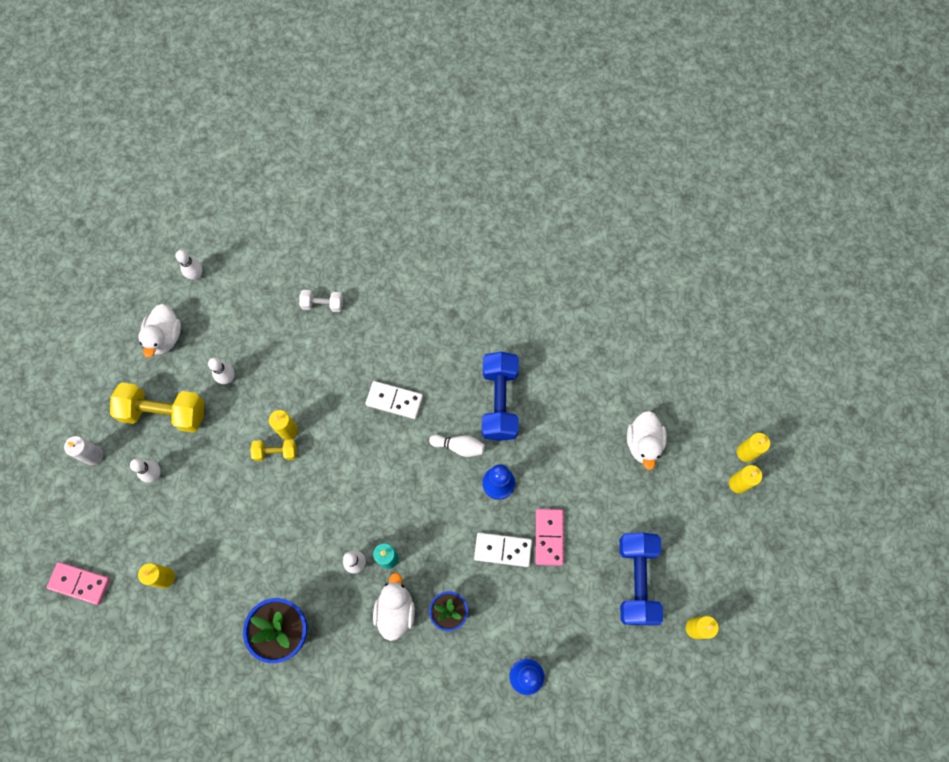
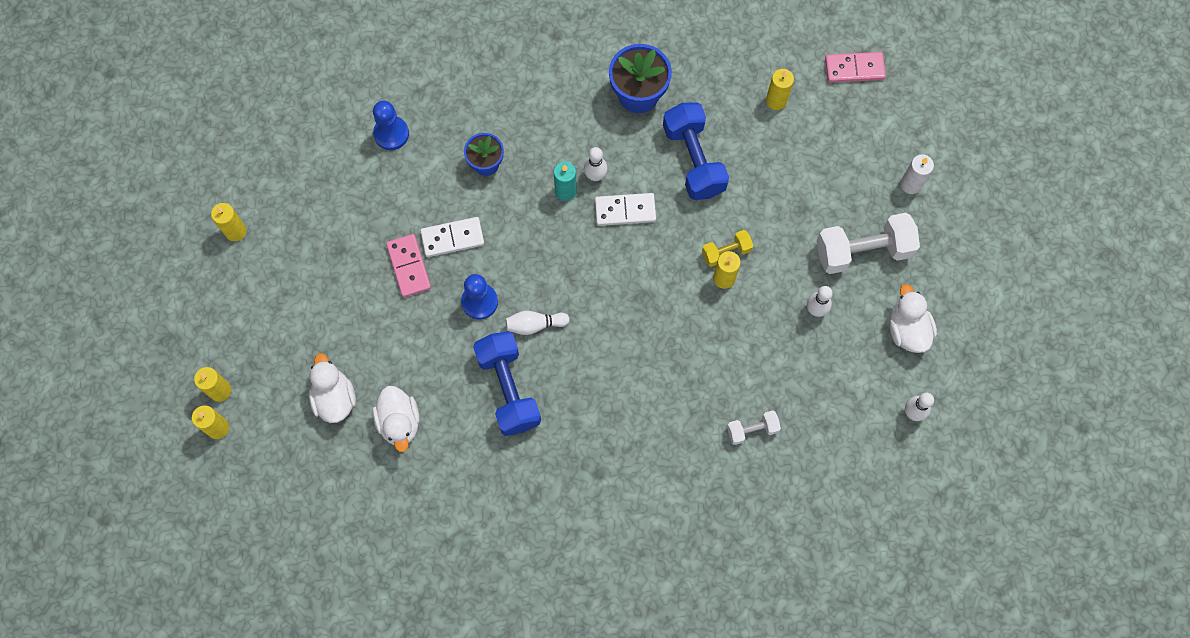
camera: 160 degrees right, 0 degrees up
yellow dumbbell [110,382,204,433] -> white dumbbell [817,213,920,274]
white bowling pin [130,458,161,482] -> none
white domino [365,381,423,419] -> white domino moved to [595,193,656,226]
white duck [373,572,415,641] -> white duck moved to [372,386,420,452]
blue dumbbell [619,533,663,625] -> blue dumbbell moved to [663,102,729,200]

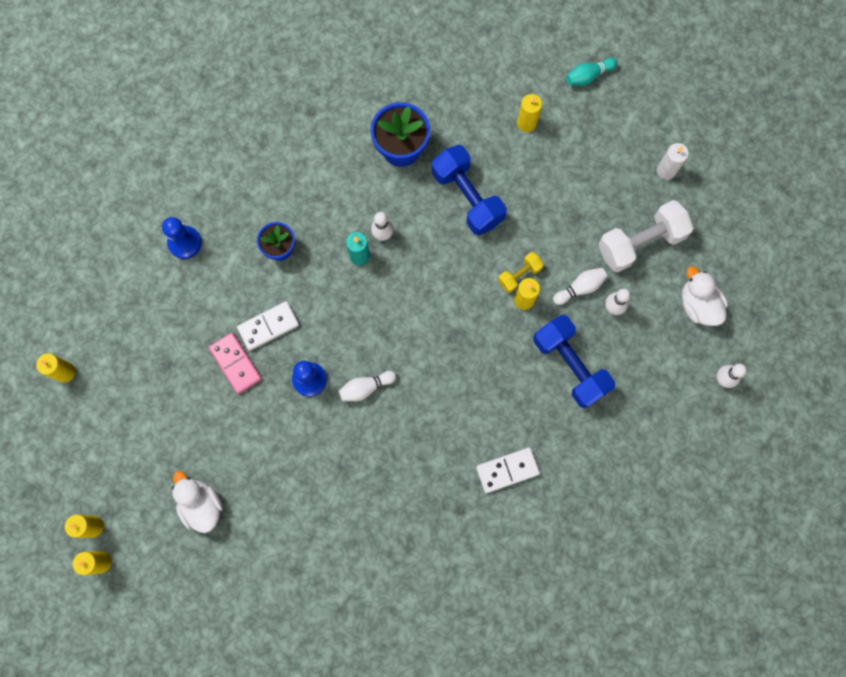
camera: 15 degrees left, 5 degrees up
white duck [372,386,420,452] -> none
blue dumbbell [473,331,541,436] -> blue dumbbell moved to [533,314,615,408]
white domino [595,193,656,226] -> white domino moved to [476,447,540,493]
white dumbbell [727,410,781,445] -> none
pink domino [825,52,886,83] -> turquoise bowling pin [566,58,617,86]
none -> white bowling pin [553,268,608,305]

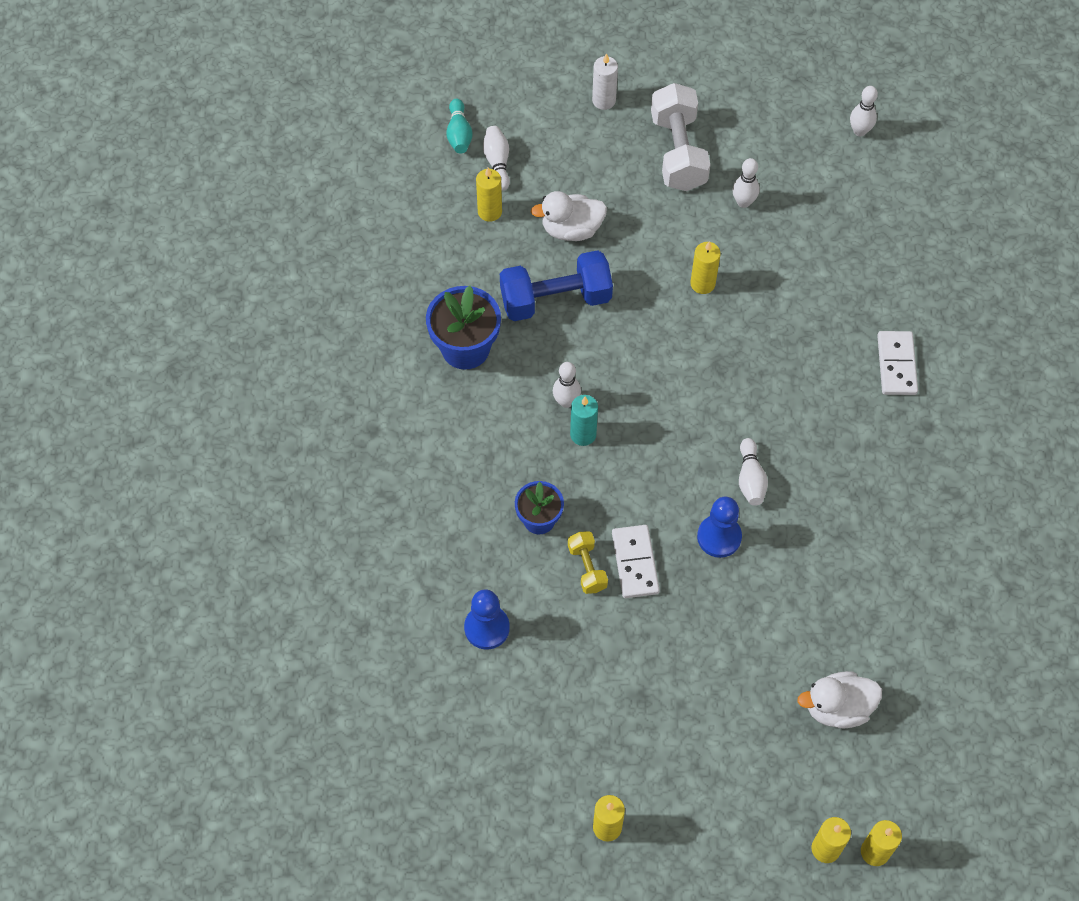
camera: 70 degrees left, 15 degrees down
pink domino [209,333,262,394] -> none
yellow dumbbell [498,252,544,293] -> yellow dumbbell moved to [568,531,608,594]
blue dumbbell [533,314,615,408] -> none
white bowling pin [553,268,608,305] -> white bowling pin moved to [483,126,510,191]
white duck [682,266,728,326] -> white duck moved to [531,191,607,241]

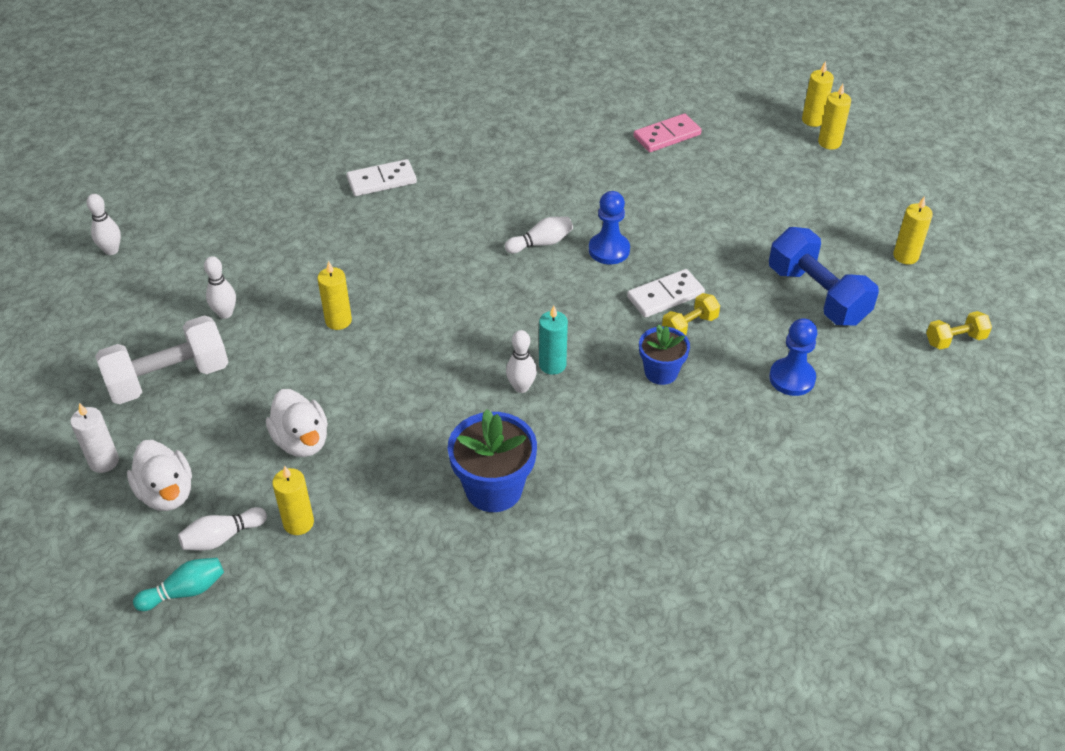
camera: 110 degrees left, 15 degrees down
blue dumbbell [500,250,613,321] -> blue dumbbell moved to [769,227,879,325]
white duck [797,671,882,728] -> white duck moved to [127,440,192,511]
none -> pink domino [633,113,701,152]
none -> yellow dumbbell [926,311,992,349]

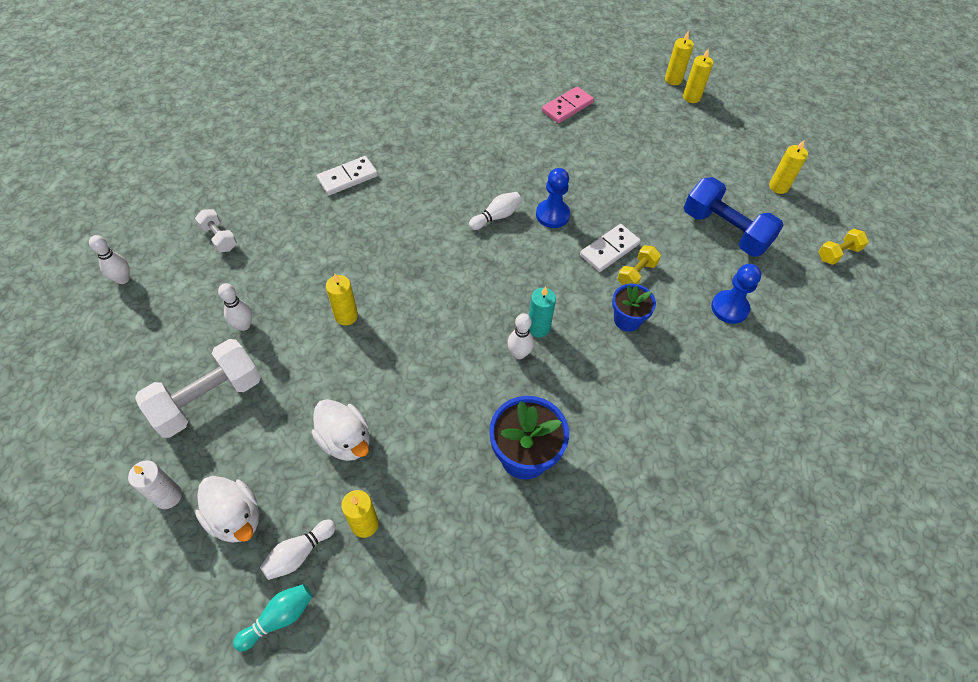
camera: 15 degrees left, 10 degrees up
none -> white dumbbell [195,209,237,252]

